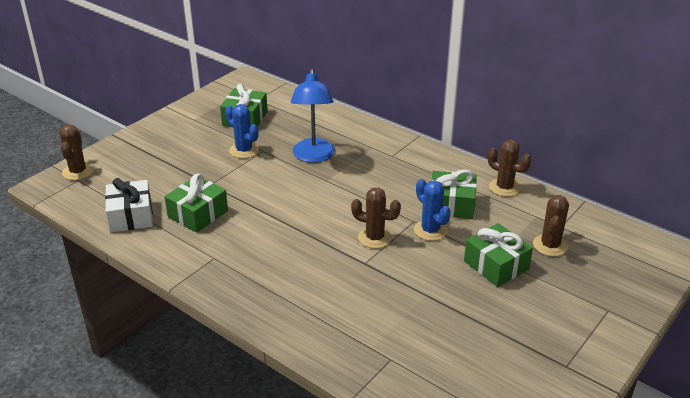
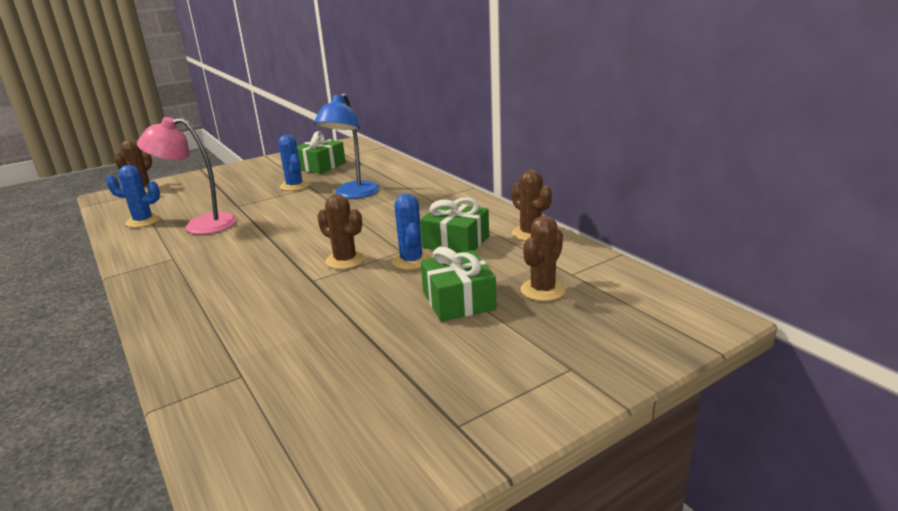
camera: 20 degrees right, 10 degrees down
white gift [105,178,153,232] -> blue cactus [106,165,161,228]
green gift [165,174,228,233] -> pink lamp [137,117,237,234]

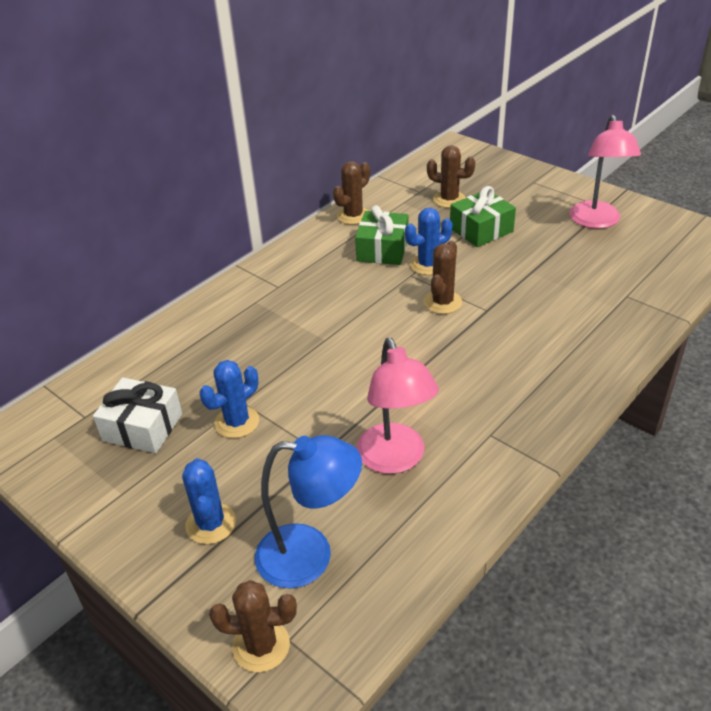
camera: 105 degrees left, 15 degrees up
blue cactus [106,165,161,228] -> blue cactus moved to [182,458,236,544]
green gift [297,131,346,174] -> white gift [93,377,182,453]
blue lamp [314,93,379,199] -> blue lamp moved to [255,435,362,589]
none -> pink lamp [569,115,641,229]

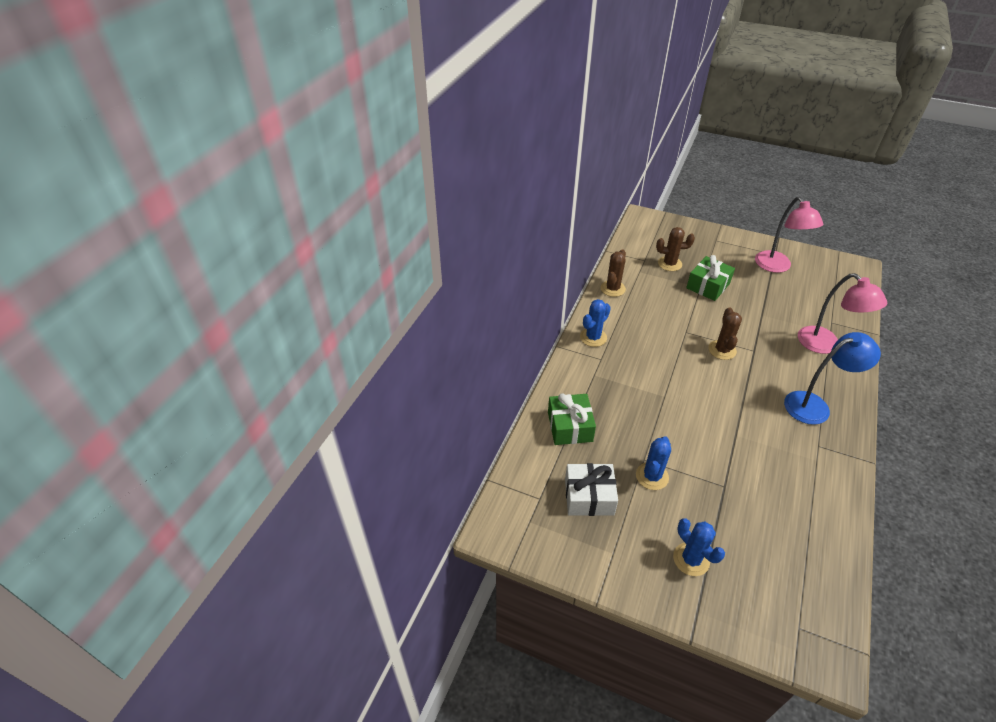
camera: 20 degrees left, 5 degrees up
brown cactus [209,580,297,673] -> none
blue lamp [255,435,362,589] -> blue lamp moved to [784,332,881,425]
green gift [355,205,409,265] -> green gift moved to [548,393,596,445]
pink lamp [357,338,439,474] -> pink lamp moved to [798,273,887,354]
blue cactus [405,208,453,275] -> blue cactus moved to [580,299,611,347]

